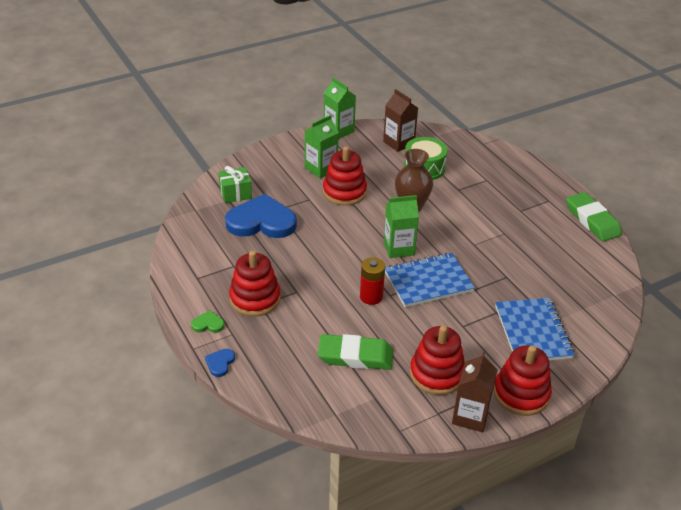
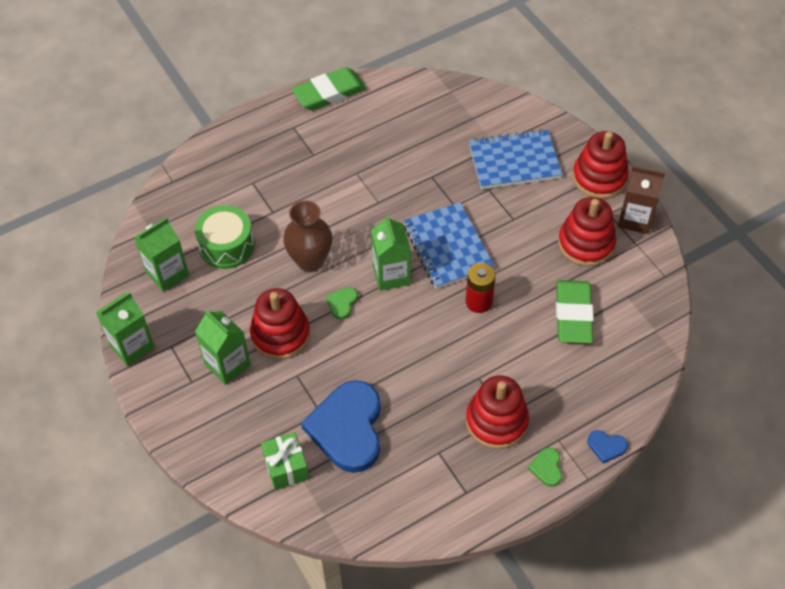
camera: 90 degrees left, 15 degrees up
brown carton [383,89,418,152] -> green carton [134,217,189,292]
none -> green heart [326,287,358,319]

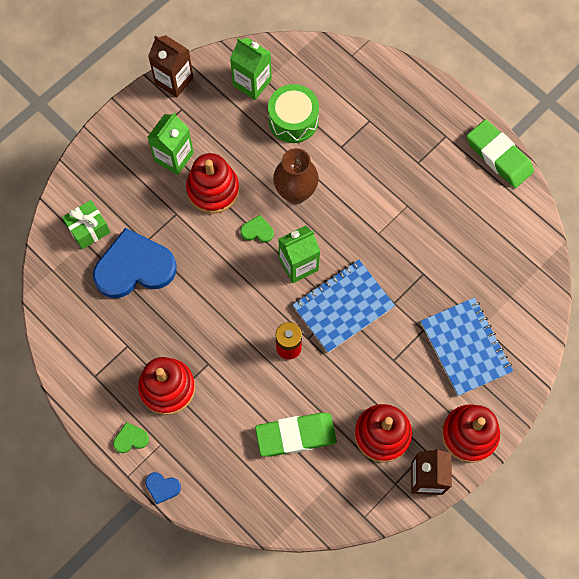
camera: 75 degrees right, 15 degrees up
green carton [96,292,155,366] -> brown carton [148,35,194,98]
blue heart [588,430,628,463] -> blue heart turned 75 degrees counterclockwise [145,472,181,504]

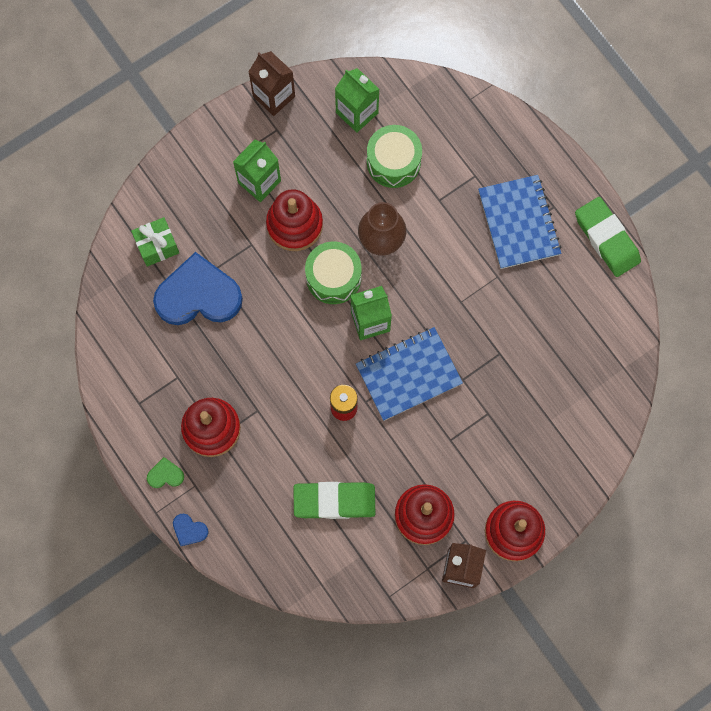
camera: 10 degrees right, 5 degrees up
green heart [240,215,274,243] -> green drum [305,241,362,304]
blue notebook [421,297,513,396] -> blue notebook moved to [478,175,562,269]

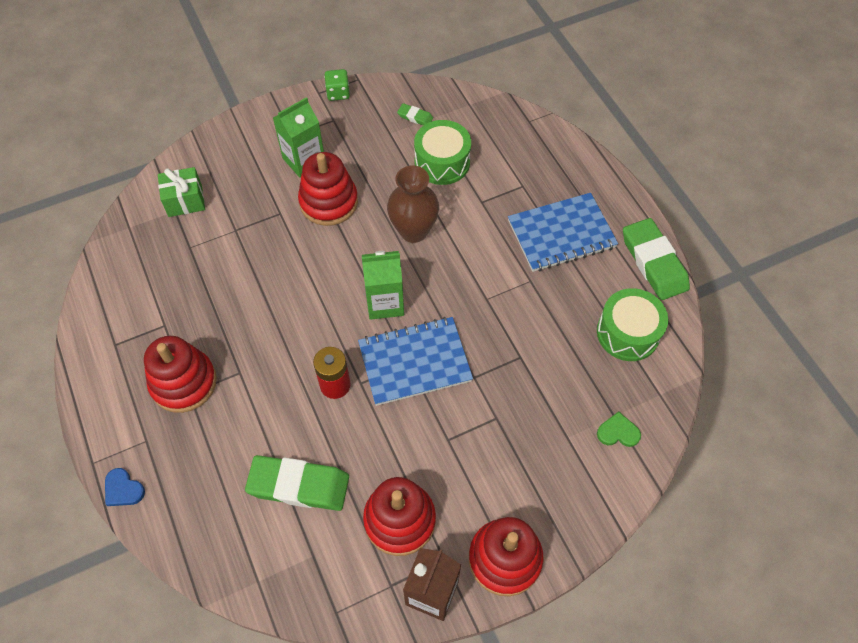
camera: 10 degrees right, 15 degrees down
green heart [147,457,184,488] -> green heart moved to [597,411,641,447]
blue heart [153,252,243,325] -> none
brown carton [248,51,295,116] -> green dice [324,69,350,101]
green drum [305,241,362,304] -> green drum moved to [597,288,668,361]
green carton [335,68,379,133] -> green eraser [397,103,433,126]
blue notebook [478,175,562,269] -> blue notebook turned 75 degrees clockwise [508,193,618,272]

